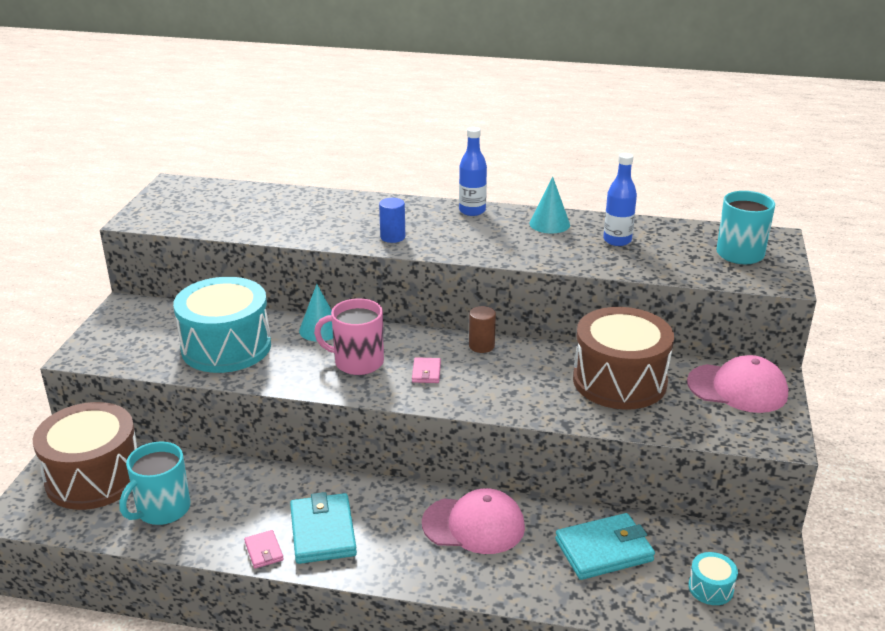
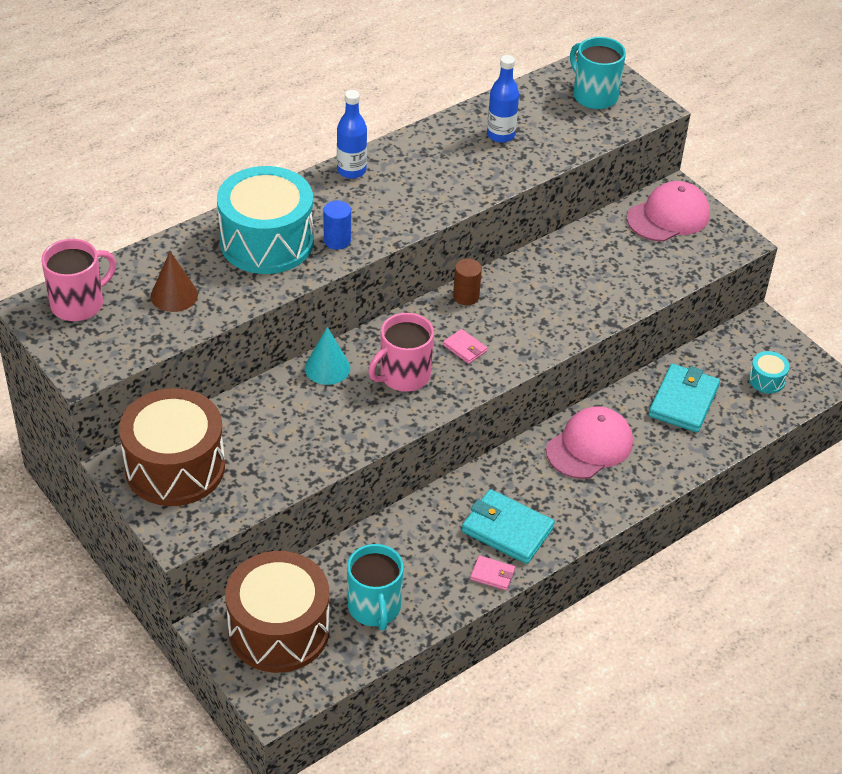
camera: 50 degrees left, 15 degrees up
turquoise drum [173,277,271,373] -> turquoise drum moved to [217,166,314,274]
turquoise cone [530,177,570,233] -> none
brown drum [573,307,674,410] -> brown drum moved to [119,388,225,506]
none -> pink mug [41,239,116,321]
none -> brown cone [151,251,198,312]

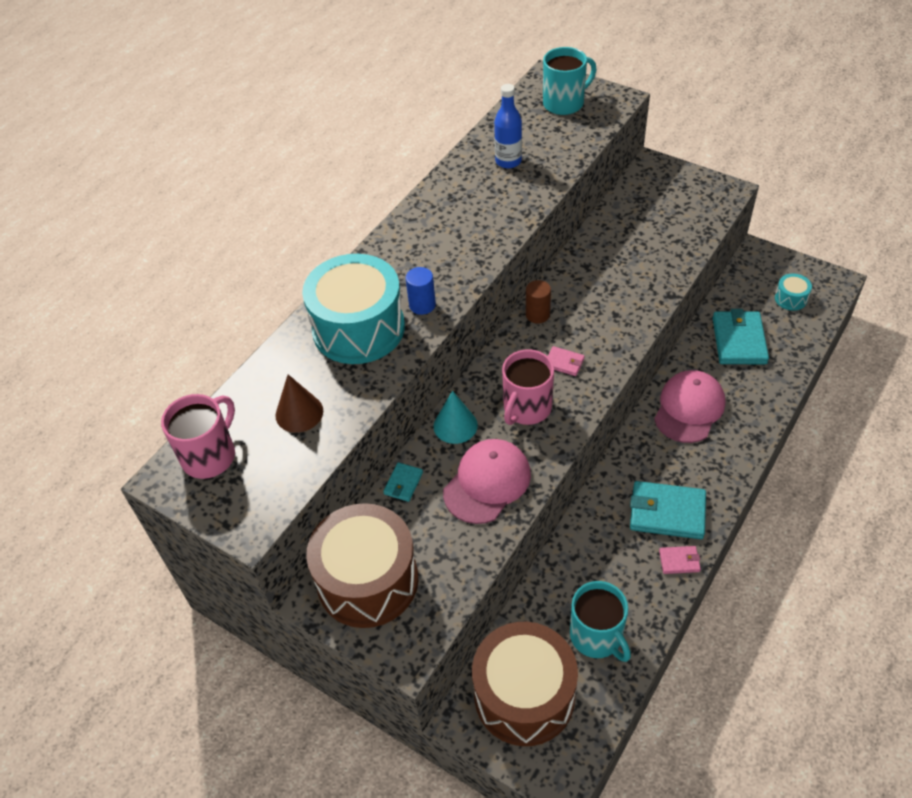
camera: 15 degrees left, 5 degrees up
blue bottle [337,90,367,179] -> none
turquoise mug [570,37,626,109] -> turquoise mug turned 120 degrees clockwise [543,47,596,115]
pink cap [627,181,710,242] -> pink cap moved to [443,439,531,524]
none -> turquoise wallet [383,462,423,502]

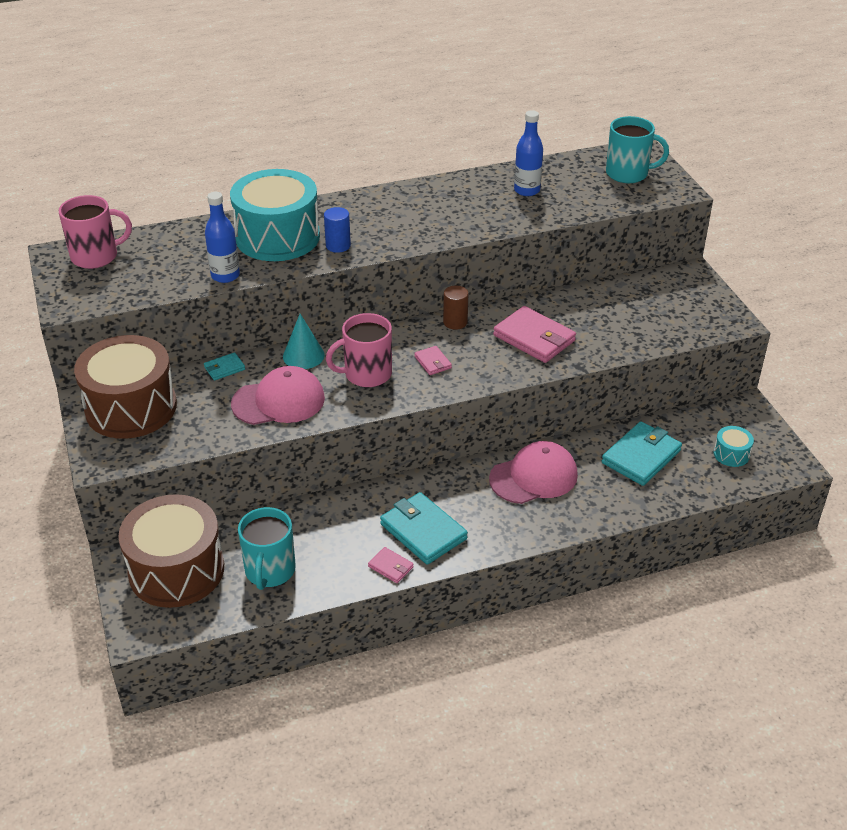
camera: 35 degrees right, 10 degrees down
brown cone [276,374,323,433] -> none
none -> blue bottle [205,192,240,283]
none -> pink wallet [493,306,576,363]

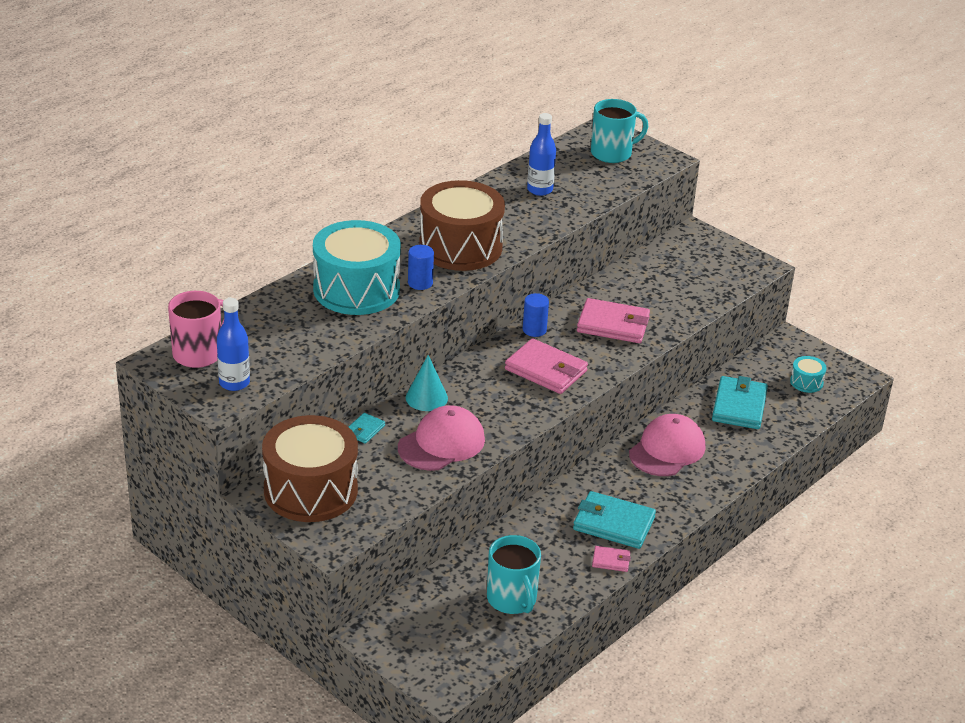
camera: 30 degrees left, 5 degrees down
brown drum [118,494,224,608] -> brown drum moved to [419,180,505,271]
blue bottle [205,192,240,283] -> blue bottle moved to [217,298,250,391]
pink mug [326,313,392,387] -> none
pink wallet [414,346,452,375] -> pink wallet [505,338,588,394], size x2.02
brown cylinder [443,286,469,330] -> blue cylinder [523,293,549,337]

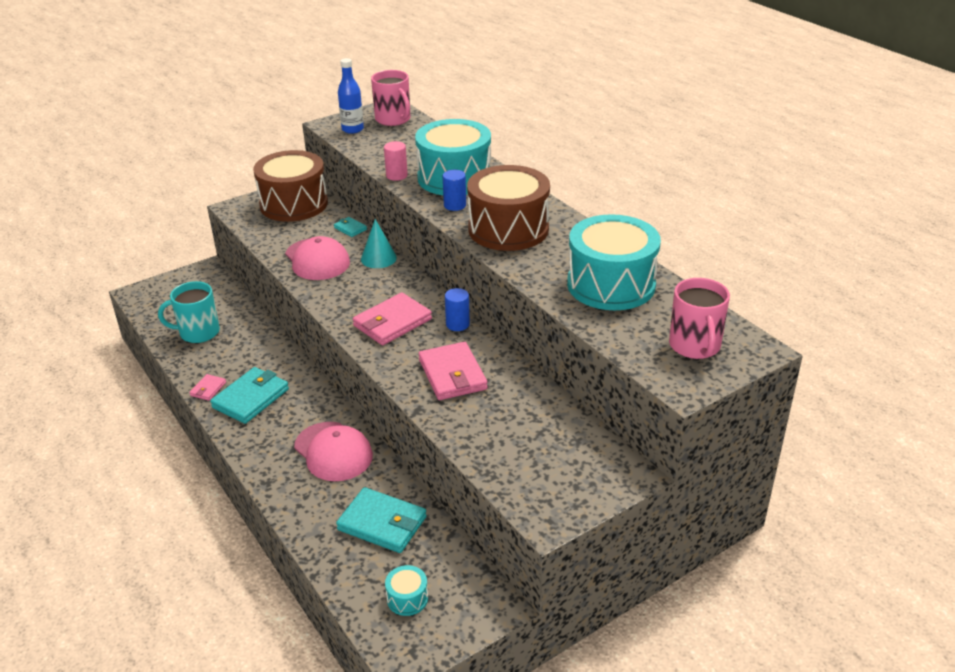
camera: 105 degrees right, 0 degrees up
blue bottle [527,113,556,196] -> turquoise drum [567,214,661,310]
pink wallet [577,298,650,343] -> pink wallet turned 45 degrees counterclockwise [419,342,488,400]
turquoise mug [591,99,648,163] -> pink mug [669,278,730,359]
none -> pink cylinder [384,141,408,181]

